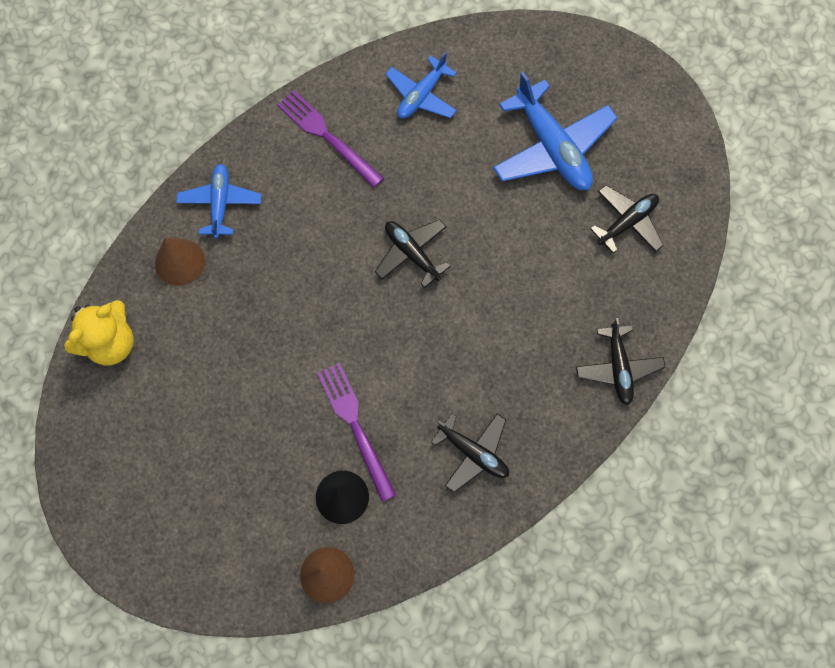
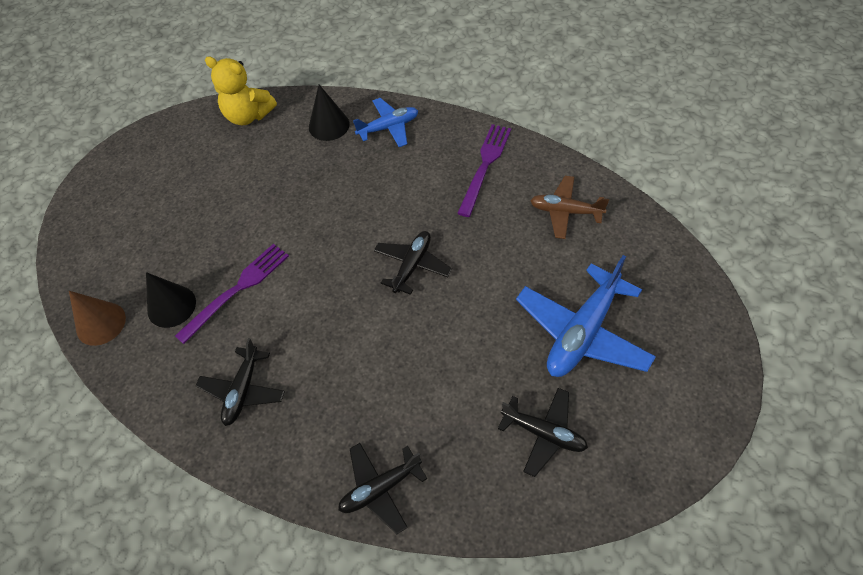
camera: 70 degrees right, 15 degrees down
brown cone [155,238,205,286] -> black cone [309,85,350,141]
blue plane [386,52,457,118] -> brown plane [530,176,609,239]

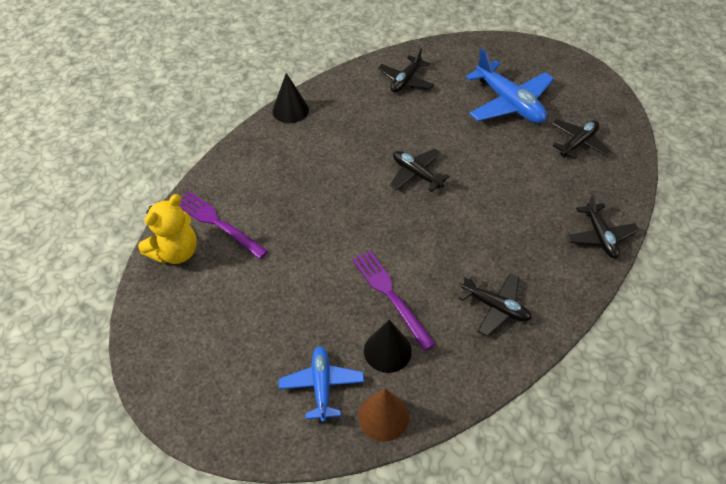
camera: 75 degrees left, 5 degrees down
black cone [309,85,350,141] -> black cone moved to [272,73,309,123]
blue plane [353,98,418,147] -> blue plane moved to [279,346,364,422]
purple fork [457,124,511,217] -> purple fork moved to [179,191,268,259]
brown plane [530,176,609,239] -> black plane [378,48,434,93]

